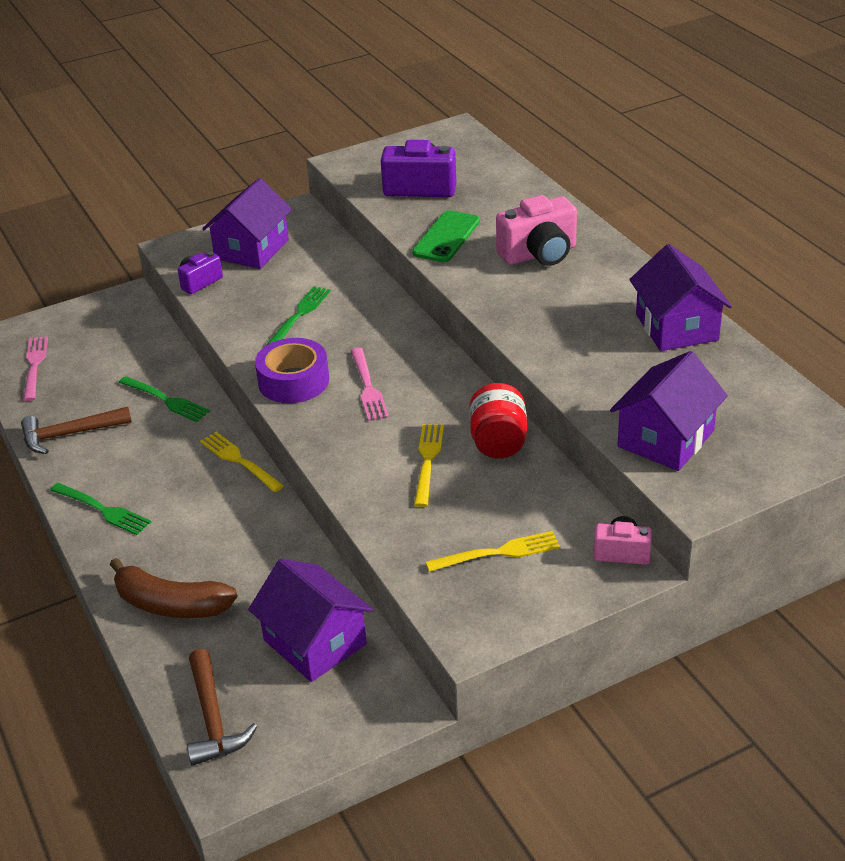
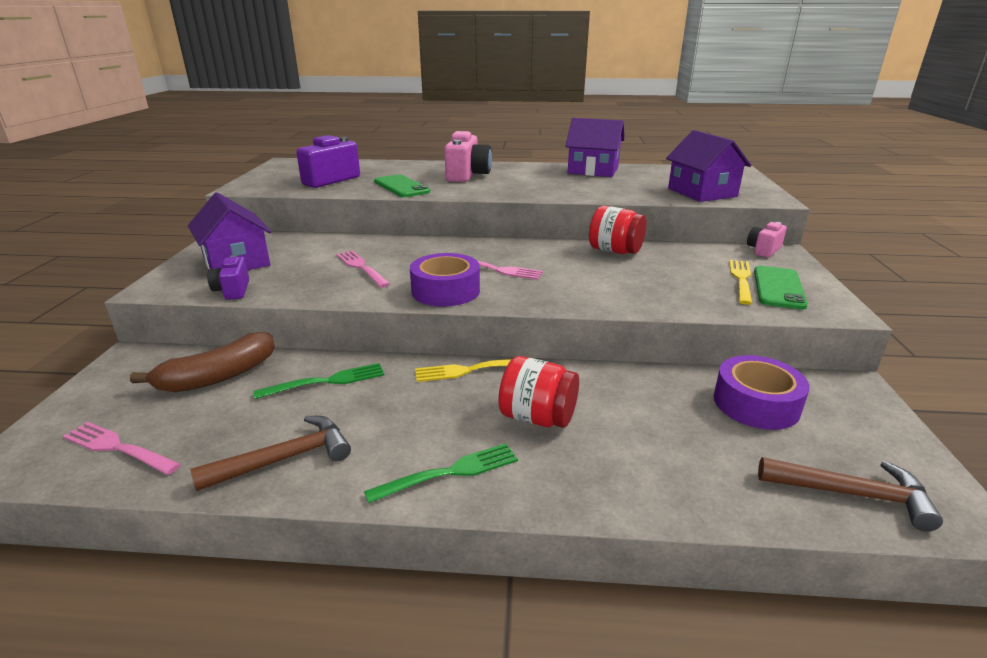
camera: 60 degrees left, 10 degrees down
brown hammer [21,407,132,454] -> brown hammer turned 135 degrees counterclockwise [191,416,351,491]
brown banana [110,558,238,618] -> brown banana moved to [130,332,275,392]
purple house [248,559,373,682] -> purple tape [714,355,810,430]
green fork [266,286,331,345] -> pink fork [336,251,390,288]
yellow fork [414,424,444,507] -> none
none -> red jar [498,356,579,428]
none -> green phone [754,266,808,310]

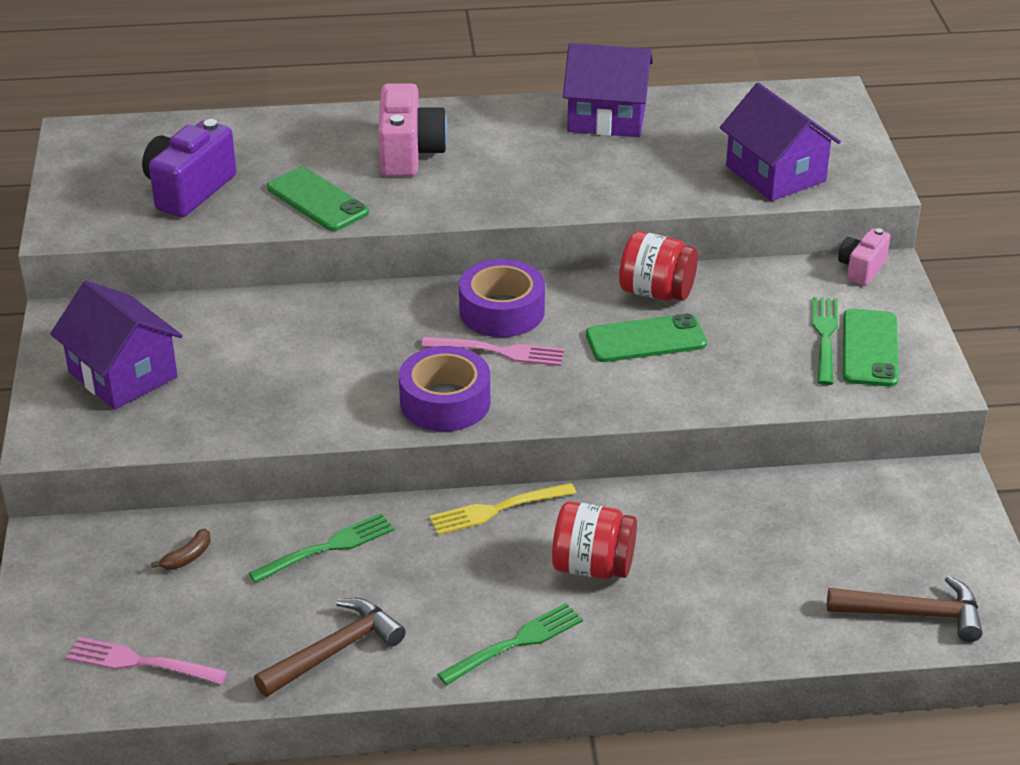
camera: 10 degrees left, 10 degrees up
brown banana [130,332,275,392] -> brown banana [151,529,211,570], size x0.42
purple camera [207,255,249,300] -> none
pink fork [336,251,390,288] -> none
purple tape [714,355,810,430] -> purple tape moved to [459,259,545,337]
yellow fork [729,260,752,305] -> green fork [813,297,838,385]
none -> green phone [586,313,707,362]

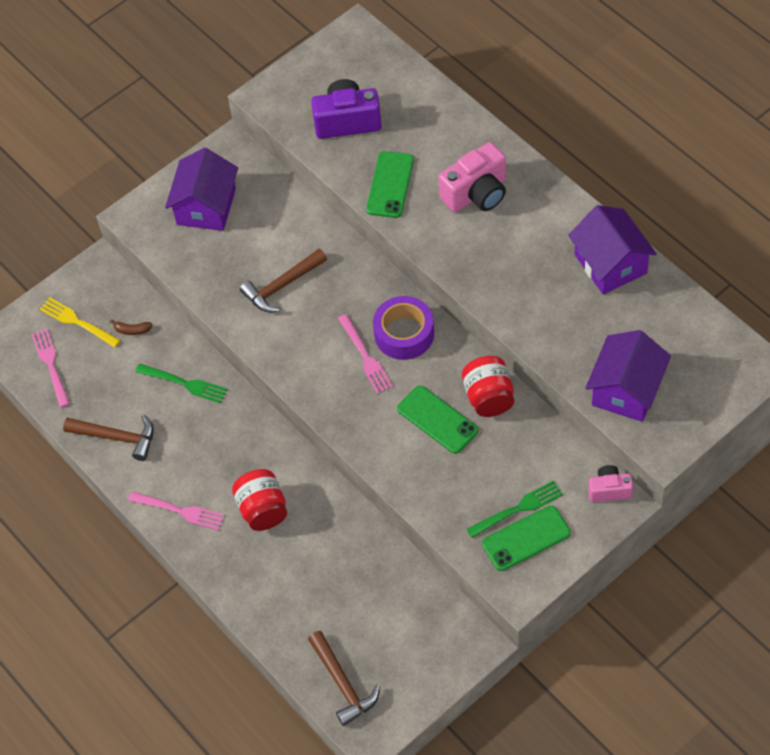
camera: 60 degrees right, 20 degrees up
purple tape [399,346,490,432] -> none
yellow fork [429,483,576,535] -> yellow fork moved to [40,297,121,348]
green fork [437,603,583,685] -> pink fork [128,491,225,531]
none -> brown hammer [240,249,327,312]

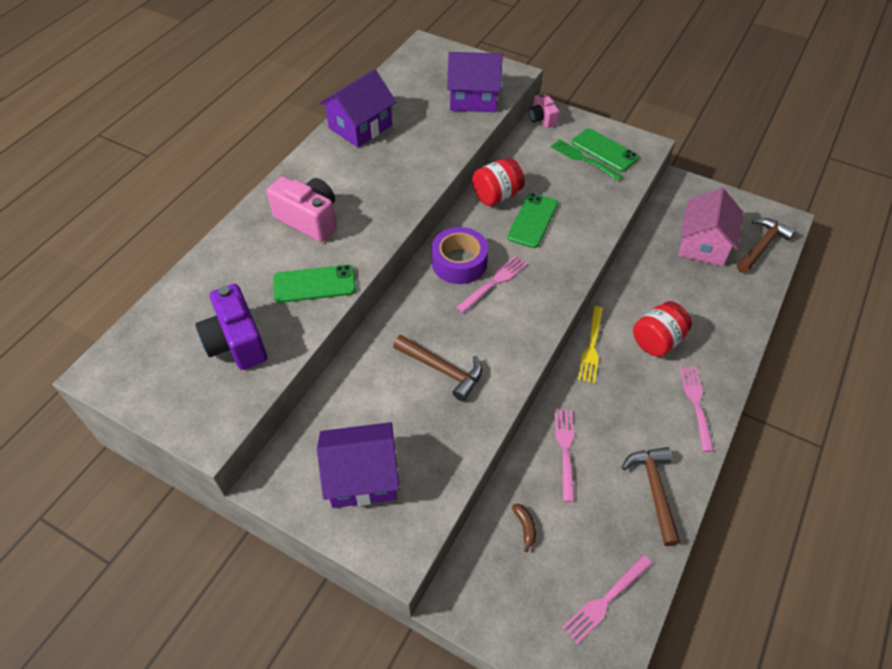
camera: 115 degrees left, 5 degrees down
yellow fork [40,297,121,348] -> yellow fork moved to [578,306,603,383]
green fork [135,364,227,403] -> pink fork [554,409,575,502]
none -> pink house [679,188,743,266]

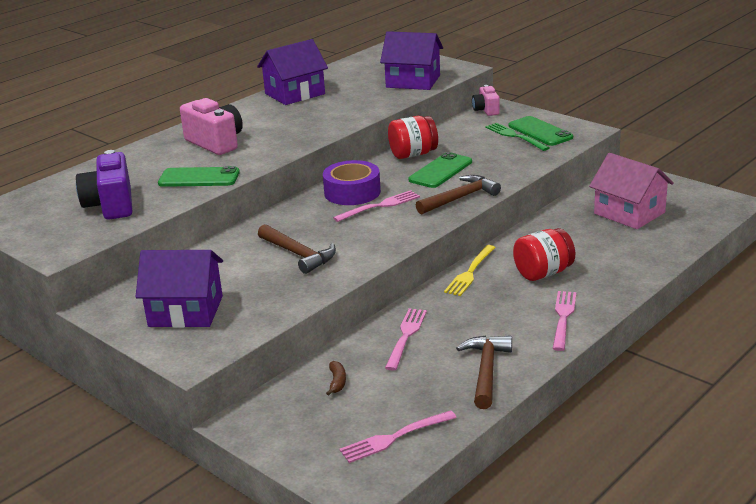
camera: 15 degrees right, 25 degrees down
pink house [679,188,743,266] -> pink house turned 75 degrees counterclockwise [589,153,674,229]
brown hammer [737,218,796,273] -> brown hammer moved to [416,175,501,215]

